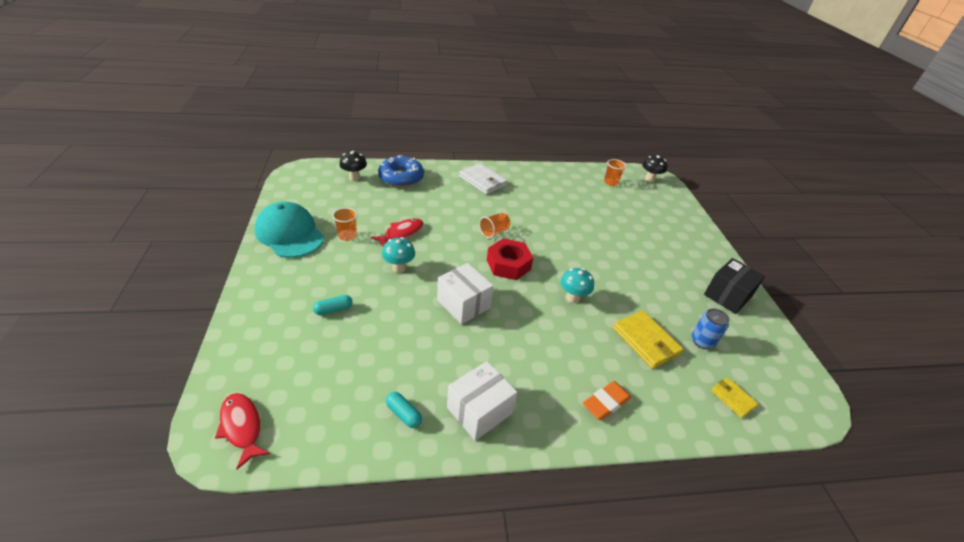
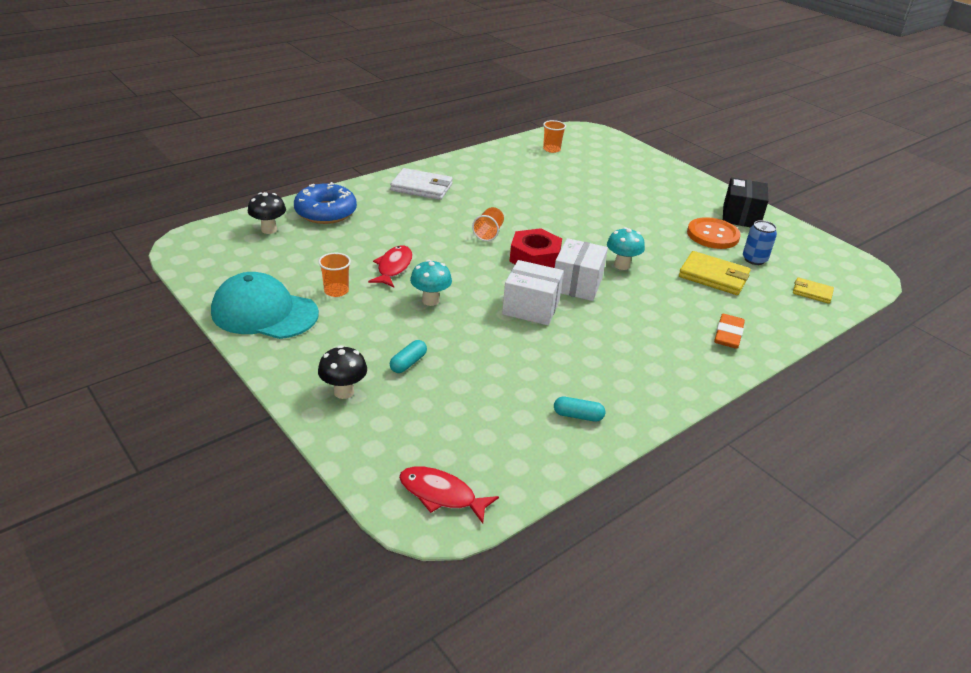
camera: 30 degrees left, 5 degrees down
white box [447,361,517,441] -> white box moved to [555,238,608,301]
black mushroom [642,155,667,183] -> black mushroom moved to [318,345,367,399]
none -> orange button [687,217,740,249]

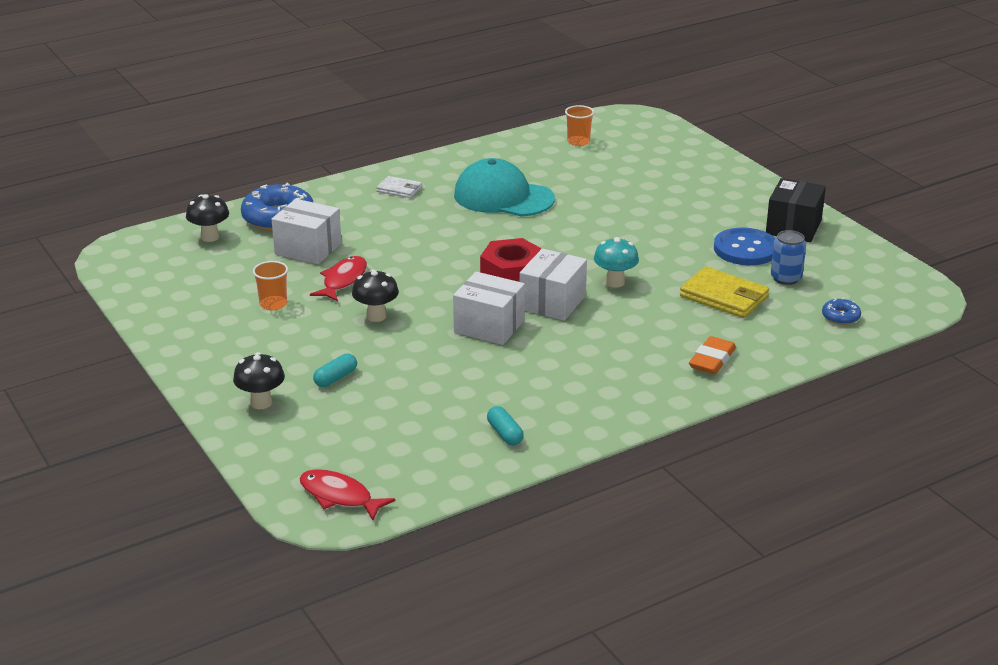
camera: 10 degrees right, 5 degrees down
turquoise cap [211,272,319,339] -> turquoise cap moved to [454,158,555,217]
white wallet [390,168,453,200] -> white wallet [377,176,422,198], size x0.58
turquoise mushroom [410,260,452,306] -> black mushroom [352,269,399,322]
orange cup [472,207,504,241] -> none
turquoise capsule [554,397,605,422] -> turquoise capsule turned 45 degrees clockwise [487,406,524,445]
orange button [687,217,740,249] -> blue button [714,228,776,265]
yellow wallet [793,277,834,304] -> blue donut [822,298,861,325]
none -> white box [272,199,341,264]

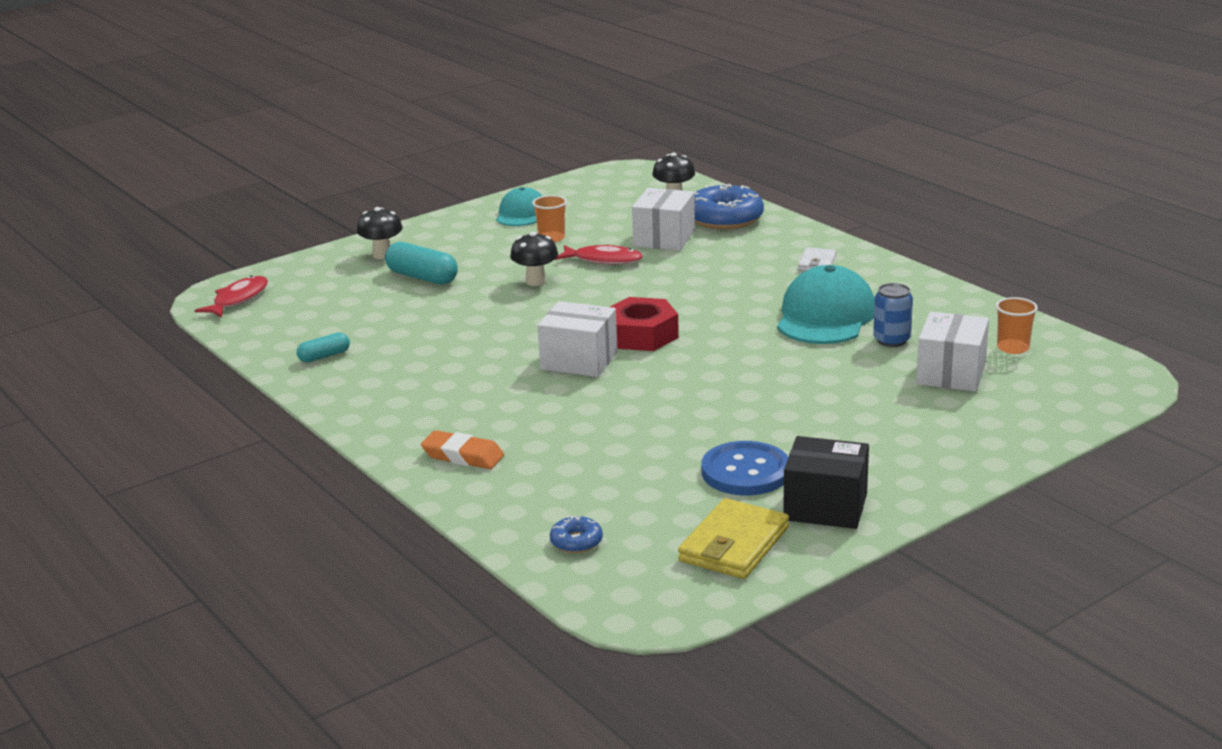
camera: 85 degrees right, 5 degrees down
turquoise capsule [313,354,357,387] -> turquoise capsule [385,242,458,285], size x1.69
white box [453,272,525,345] -> white box moved to [916,312,989,392]
turquoise mushroom [594,237,639,288] -> none
yellow wallet [680,267,769,318] -> yellow wallet moved to [678,498,789,579]
blue can [771,230,806,285] -> blue can moved to [873,283,913,347]
none -> turquoise cap [496,187,542,226]

